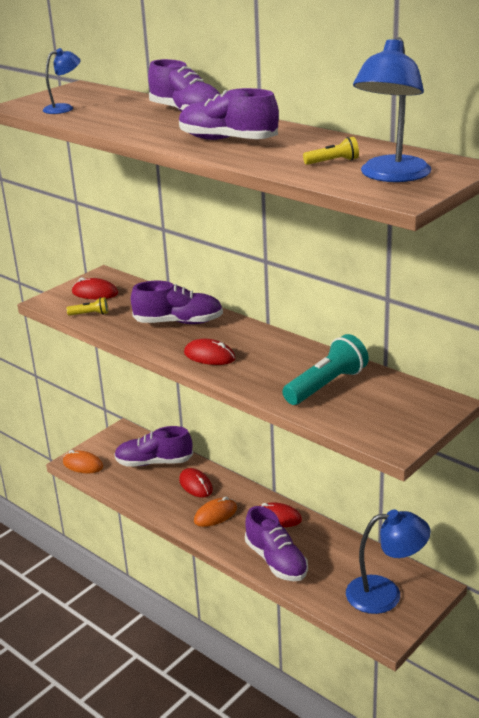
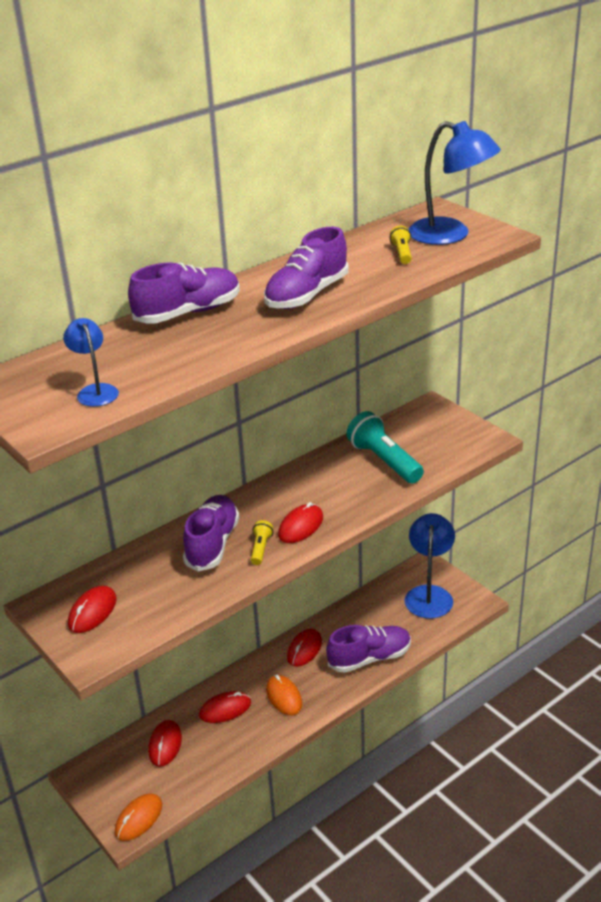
camera: 80 degrees left, 5 degrees up
yellow flashlight [67,297,108,316] -> yellow flashlight moved to [251,520,273,565]
purple shoe [114,426,193,467] -> red mouse [148,720,182,767]

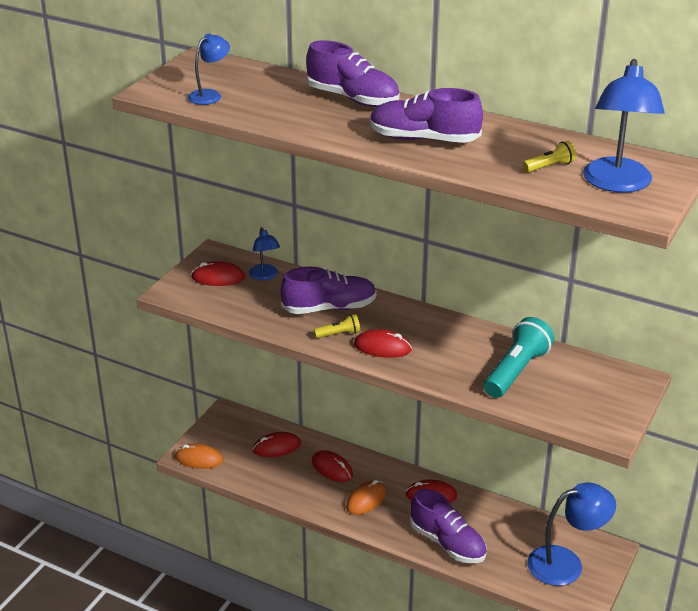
camera: 65 degrees right, 0 degrees up
none -> blue lamp [249,227,280,281]

